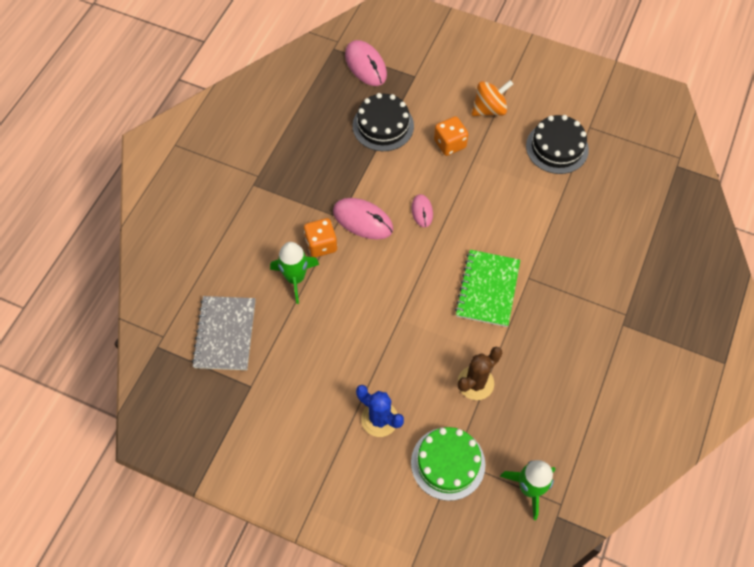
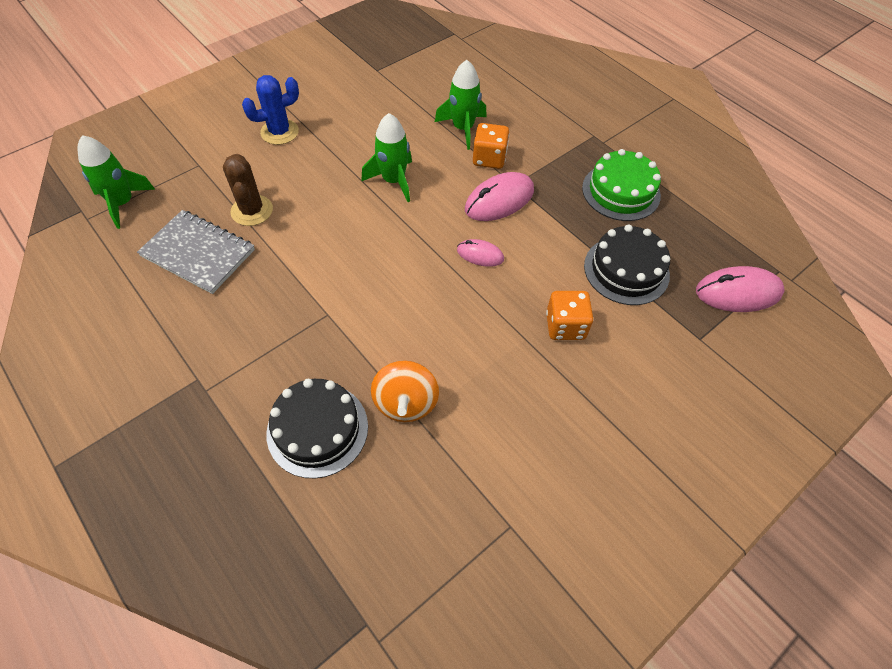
camera: 115 degrees right, 5 degrees down
grey notebook [192,296,255,370] -> grey notebook moved to [137,210,255,294]
green cake [411,427,485,501] -> green cake moved to [582,149,661,221]
green notebook [455,250,520,327] -> none
orange spinning top [472,80,513,116] -> orange spinning top moved to [371,360,439,422]
black cake [526,115,589,174] -> black cake moved to [266,379,368,478]
none -> green rocket [361,113,412,202]

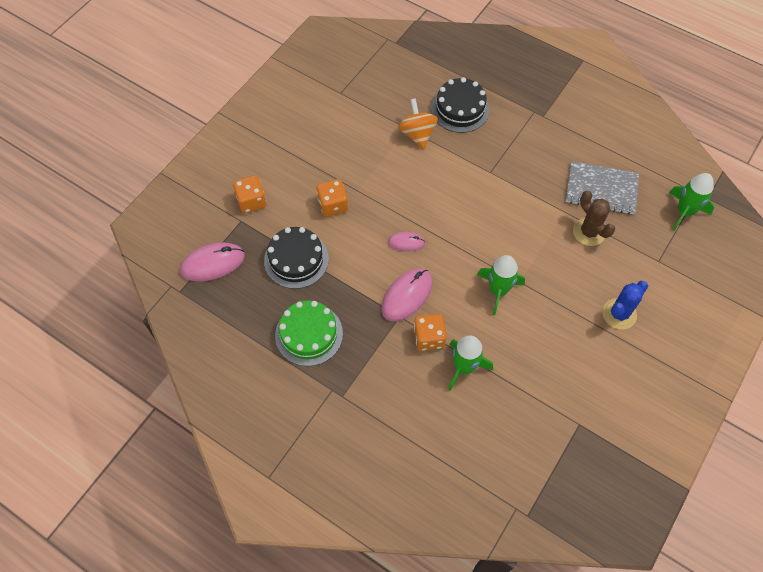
camera: 165 degrees right, 5 degrees up
none -> orange dice [233,175,266,213]

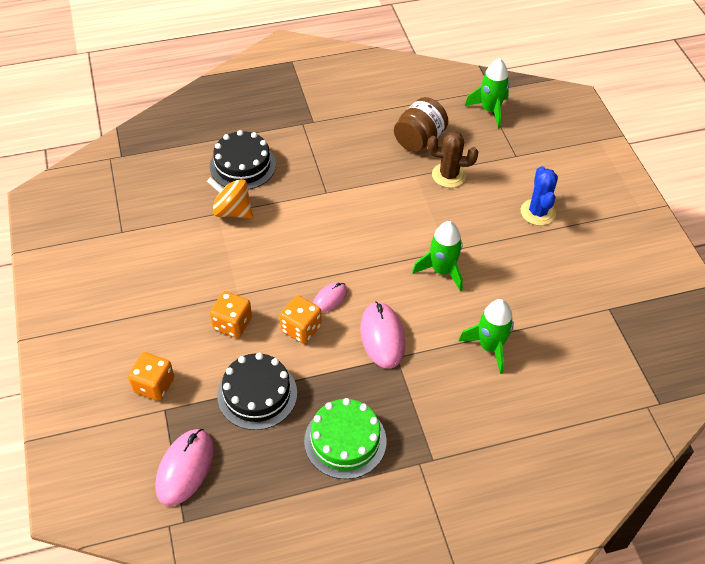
camera: 50 degrees left, 10 degrees down
orange dice [414,314,447,351] -> orange dice moved to [280,295,321,344]
grey notebook [566,161,639,215] -> brown jar [394,97,448,152]

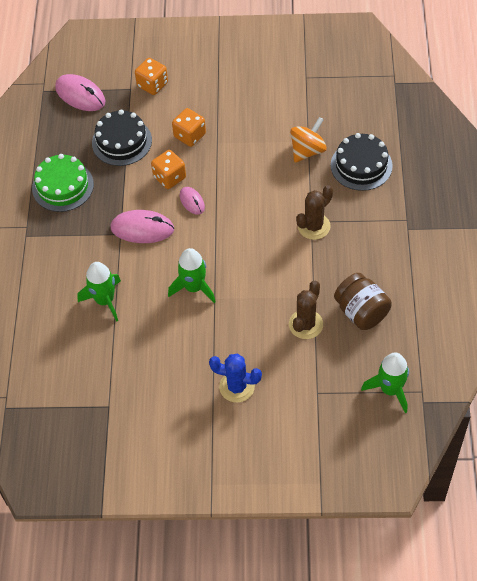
camera: 110 degrees right, 5 degrees up
none -> brown cactus [296,185,333,240]

